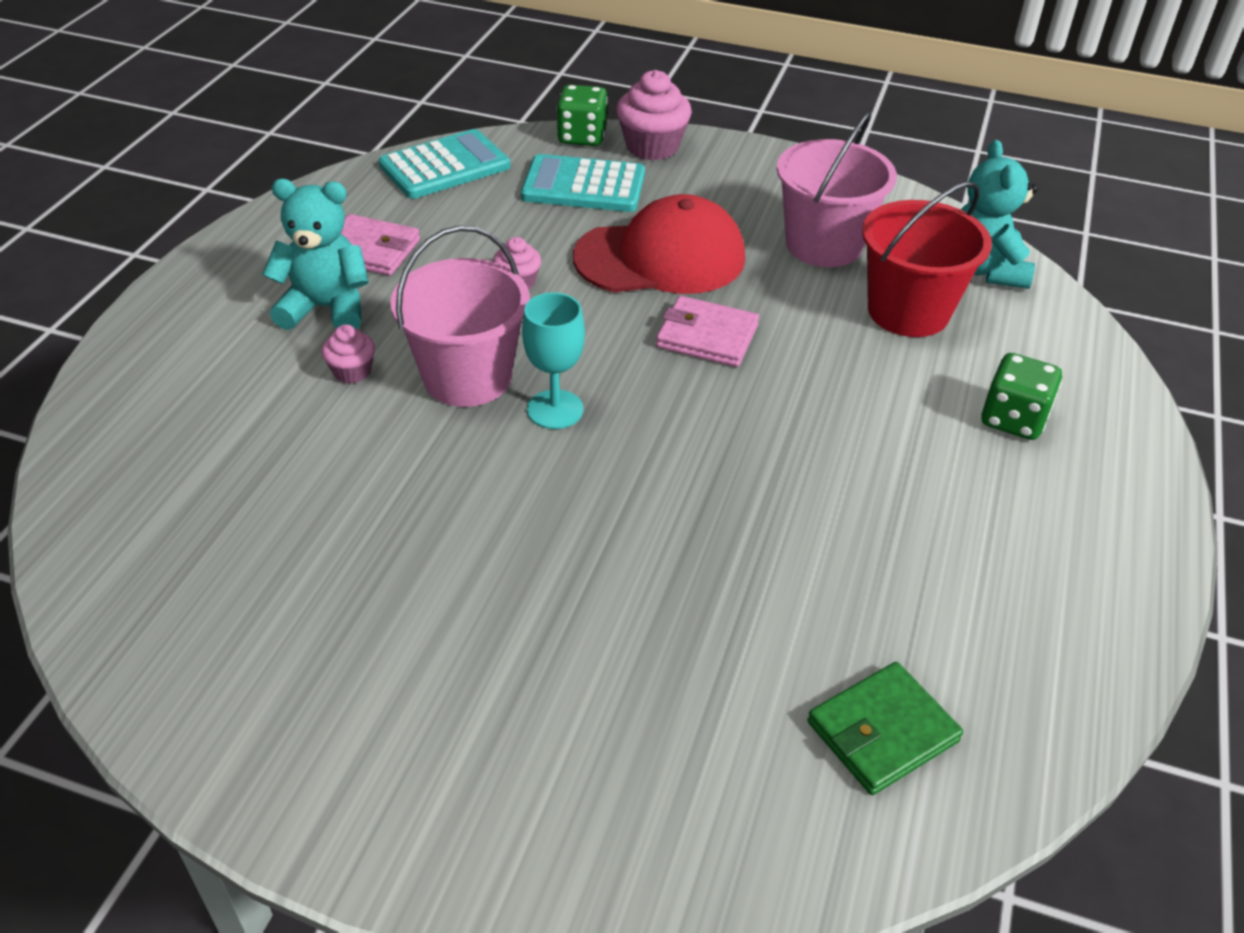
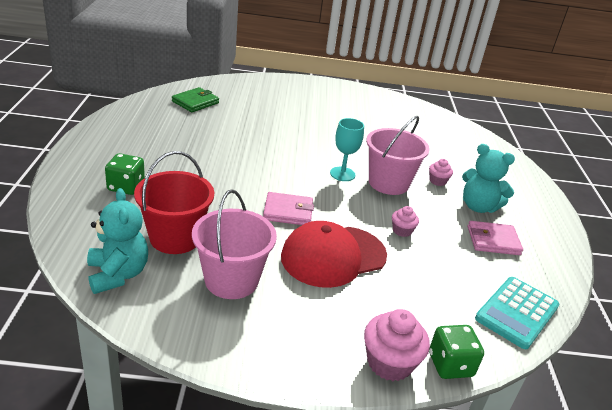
camera: 160 degrees right, 10 degrees down
turquoise teddy bear [262,179,369,330] -> turquoise teddy bear turned 45 degrees clockwise [462,144,515,213]
turquoise calculator [521,154,645,212] -> none

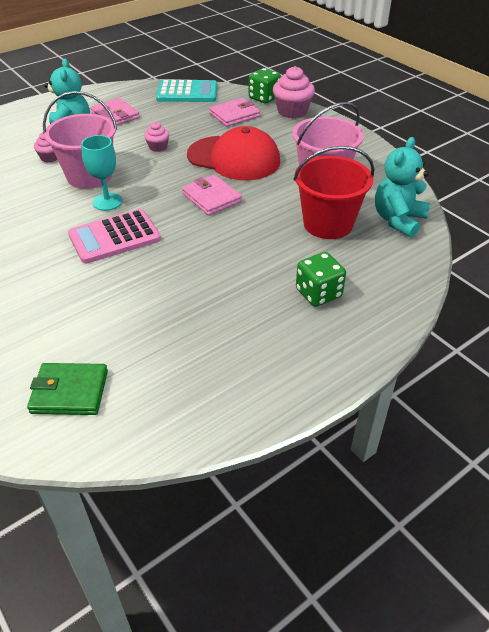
camera: 125 degrees left, 10 degrees up
none -> pink calculator [68,209,161,264]
none -> pink wallet [209,98,260,127]

